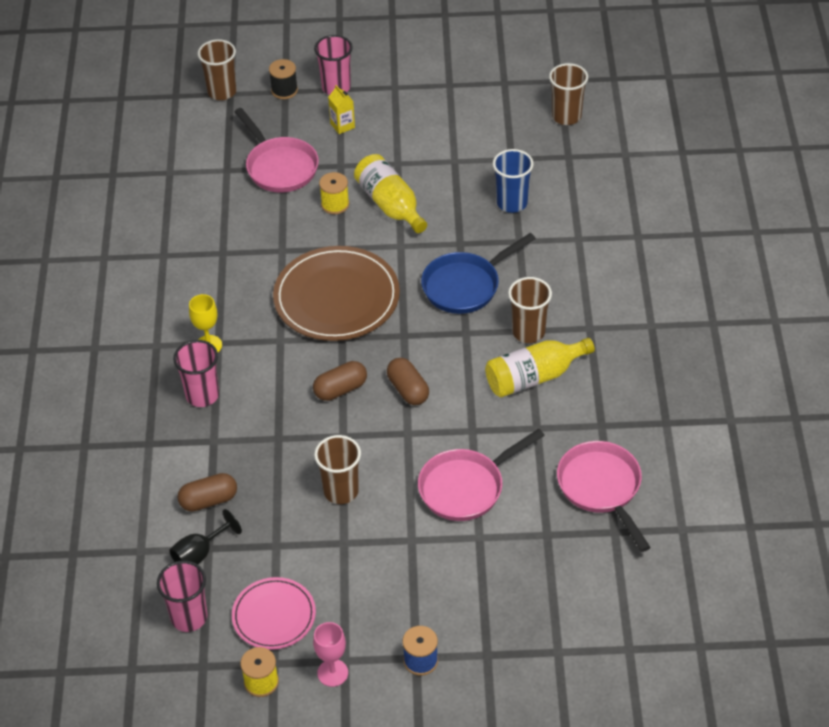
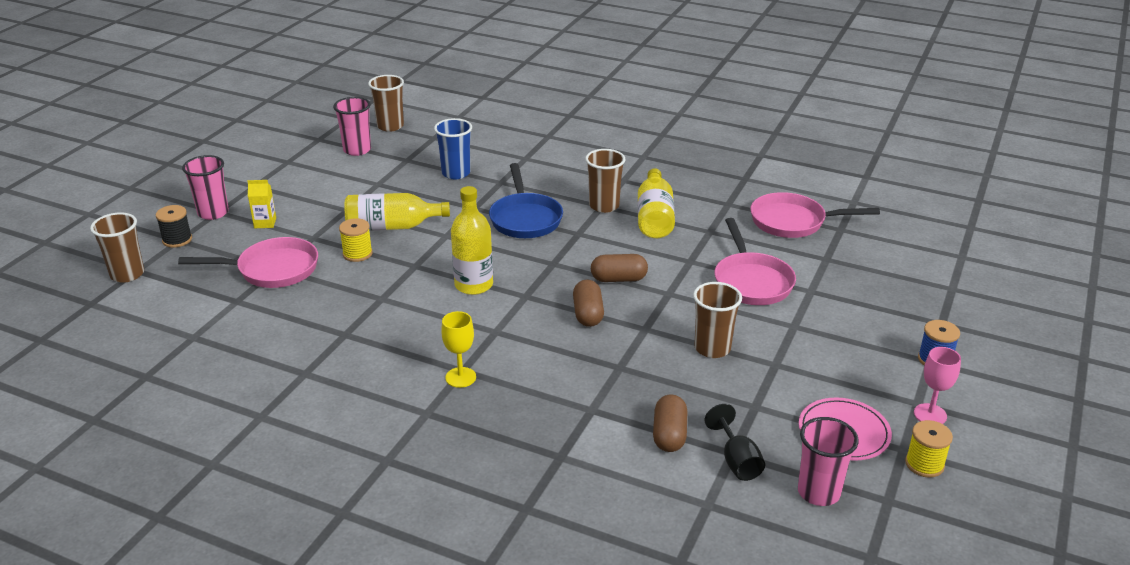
camera: 65 degrees left, 15 degrees down
pink cup [173,340,219,407] -> pink cup moved to [333,97,371,156]
brown plate [273,246,400,341] -> yellow bottle [451,186,493,295]

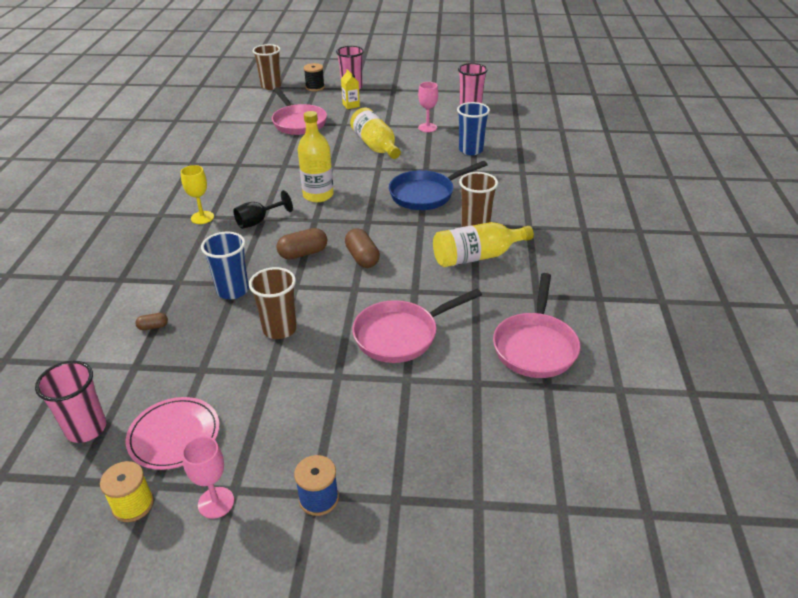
camera: 70 degrees right, 5 degrees up
yellow spool [339,218,373,262] -> none
brown cup [368,75,404,132] -> none
brown capsule [653,394,687,452] -> brown capsule [135,313,168,330], size x0.53
black goblet [704,404,765,481] -> black goblet moved to [233,190,293,229]
pink pan [750,192,880,238] -> pink pan turned 150 degrees counterclockwise [493,273,580,378]
none -> blue cup [201,232,249,299]
none -> pink goblet [418,82,438,132]

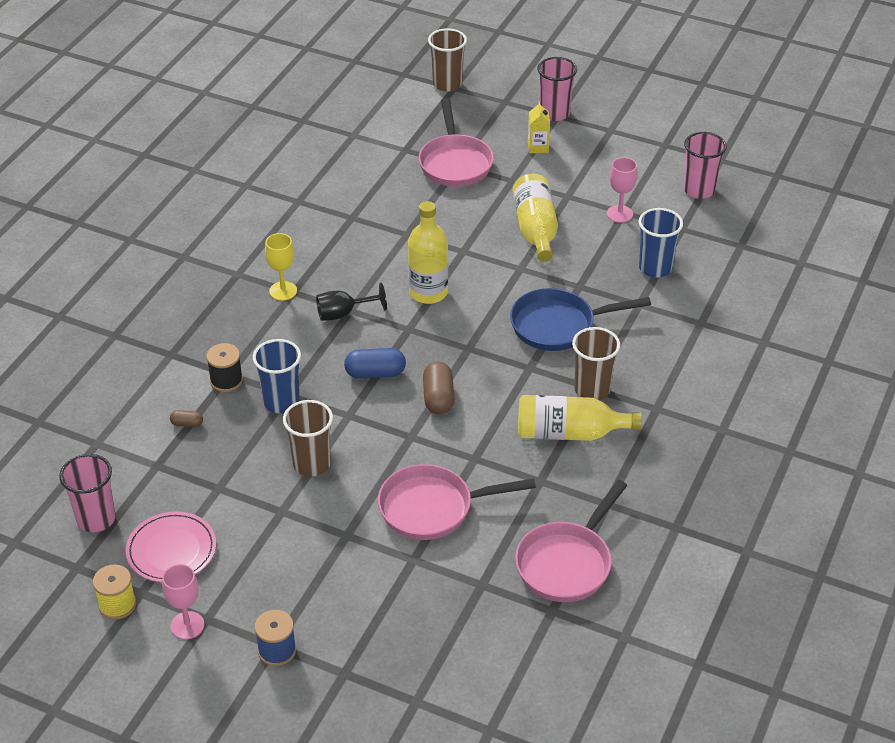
camera: 20 degrees right, 5 degrees up
brown capsule [276,228,327,260] -> blue capsule [344,348,406,379]
black spool [304,63,325,91] -> black spool moved to [206,343,243,392]

